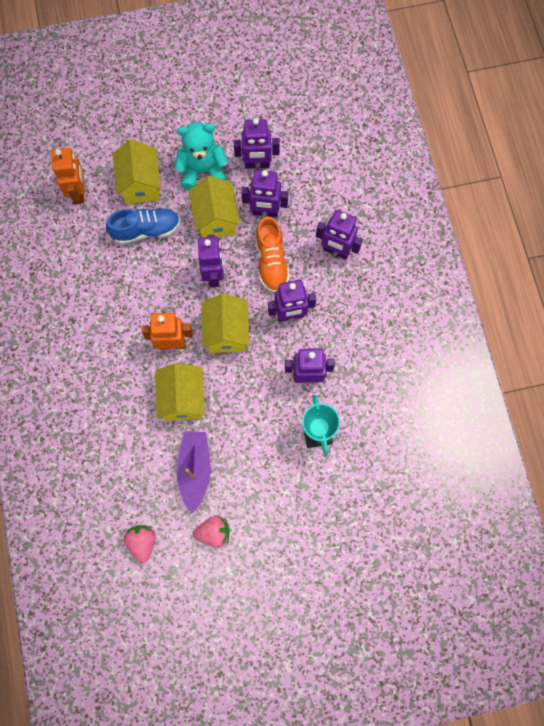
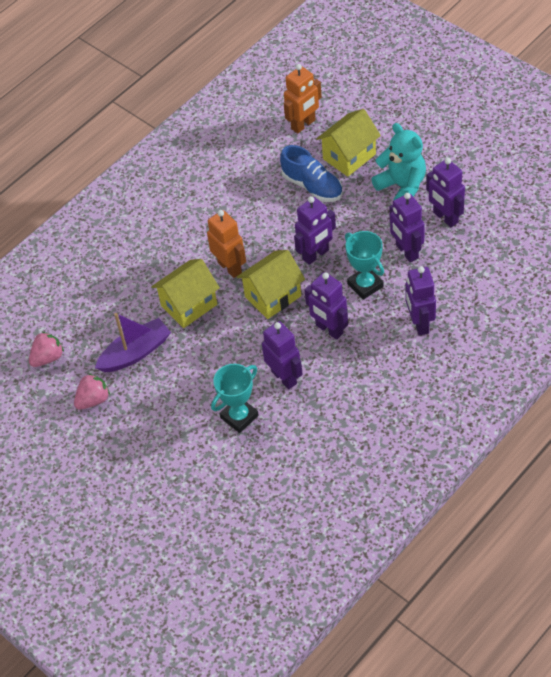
camera: 60 degrees right, 20 degrees down
yellow house [189,176,240,237] -> none
pink strawberry [193,515,230,548] -> pink strawberry turned 90 degrees counterclockwise [74,373,110,410]
orange shoe [255,217,290,293] -> turquoise trophy [345,231,384,300]

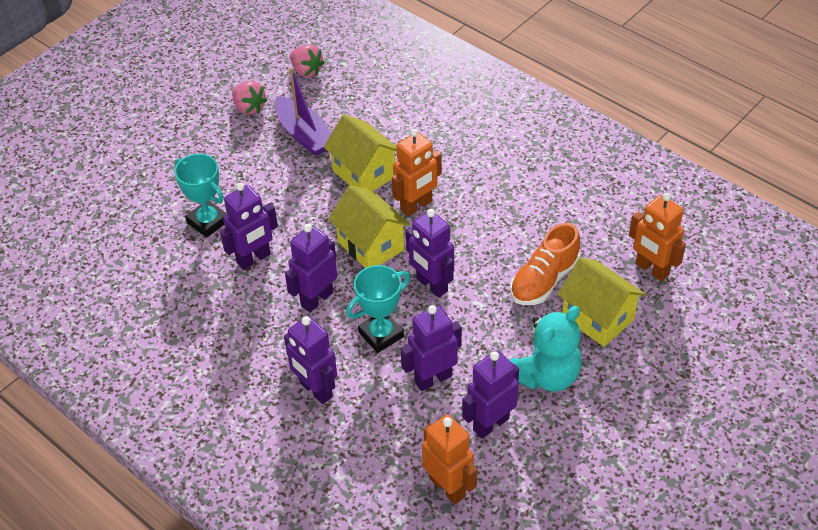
camera: 85 degrees right, 5 degrees down
blue shoe [280,145,342,202] -> orange shoe [510,223,580,305]
purple robot [406,266,436,336] -> purple robot turned 120 degrees counterclockwise [284,316,337,404]
none -> orange robot [422,414,477,504]

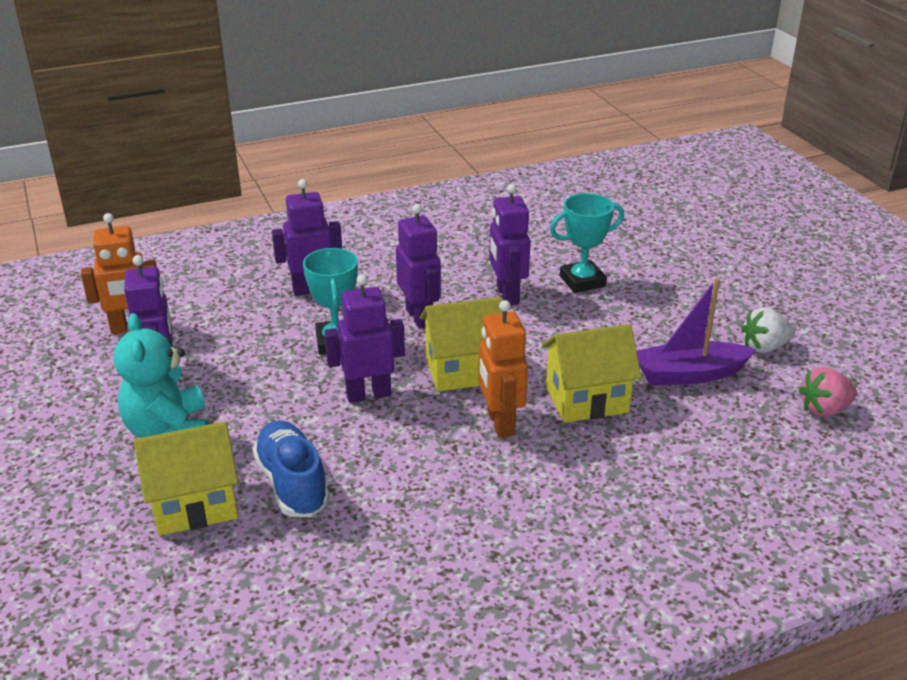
camera: 115 degrees right, 15 degrees down
pink strawberry [232,81,267,114] -> white strawberry [741,307,795,353]
purple robot [400,305,462,391] -> none
orange shoe [510,223,580,305] -> blue shoe [252,420,330,517]
orange robot [629,193,686,282] -> none

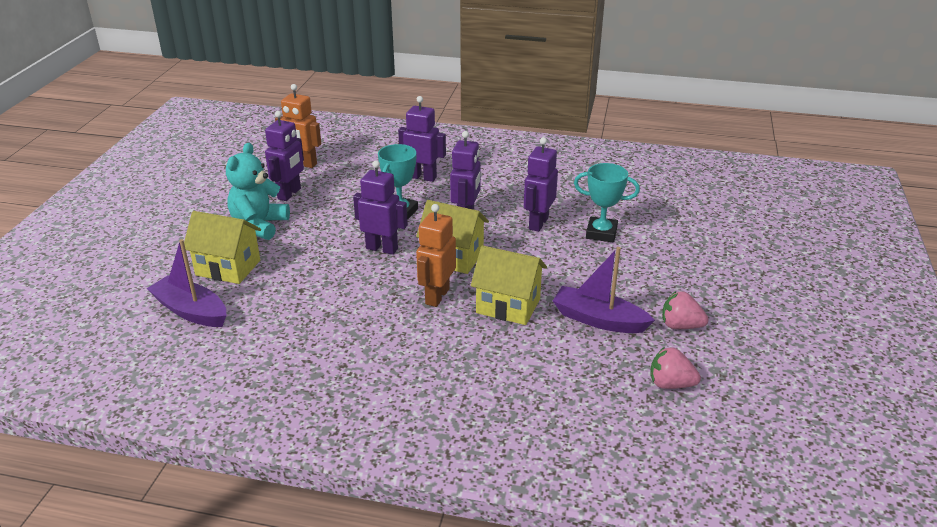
camera: 35 degrees right, 0 degrees up
blue shoe [252,420,330,517] -> none
white strawberry [741,307,795,353] -> pink strawberry [662,291,709,329]
none -> purple boat [146,239,226,327]

